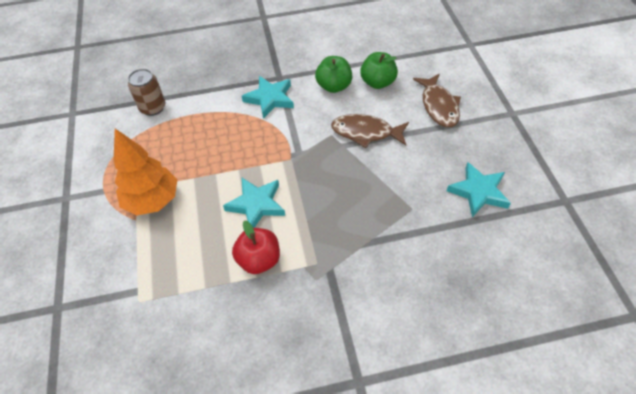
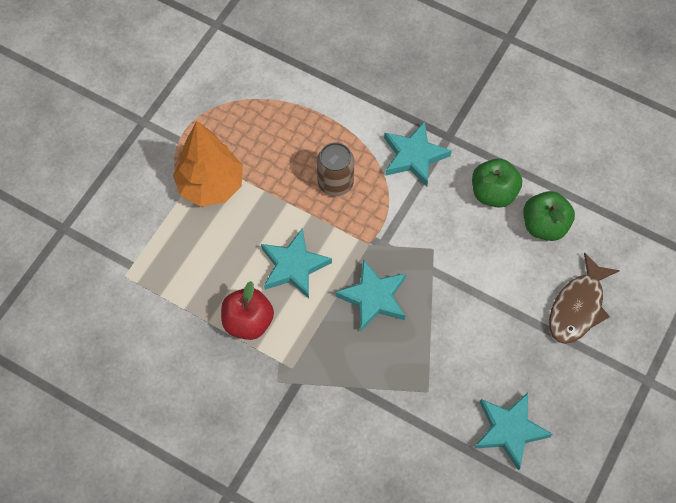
camera: 40 degrees right, 10 degrees up
brown can [128,69,165,116] -> brown can moved to [317,142,354,196]
brown fish [331,114,409,148] -> none
none -> turquoise star [335,259,406,331]

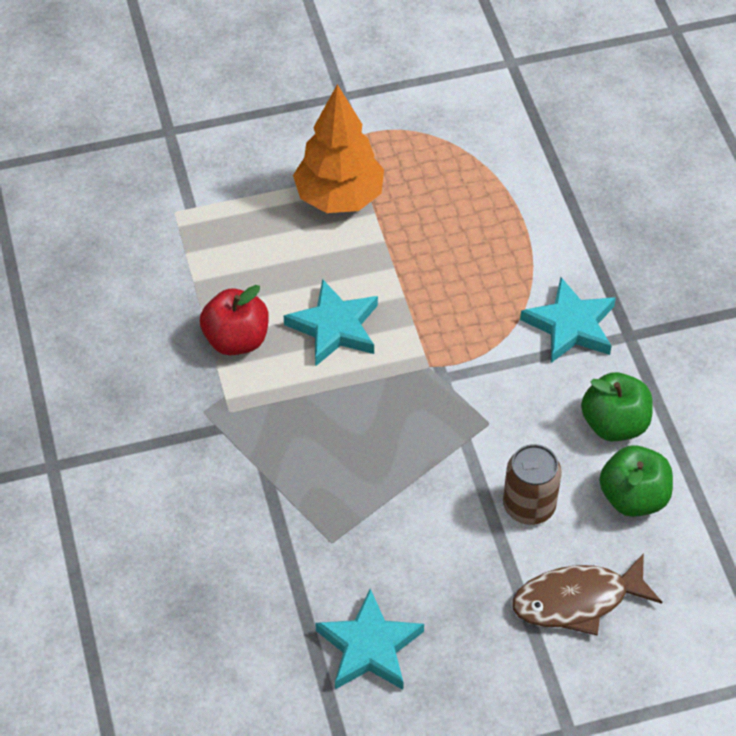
camera: 45 degrees right, 10 degrees down
brown can [317,142,354,196] -> brown can moved to [503,444,562,525]
turquoise star [335,259,406,331] -> none

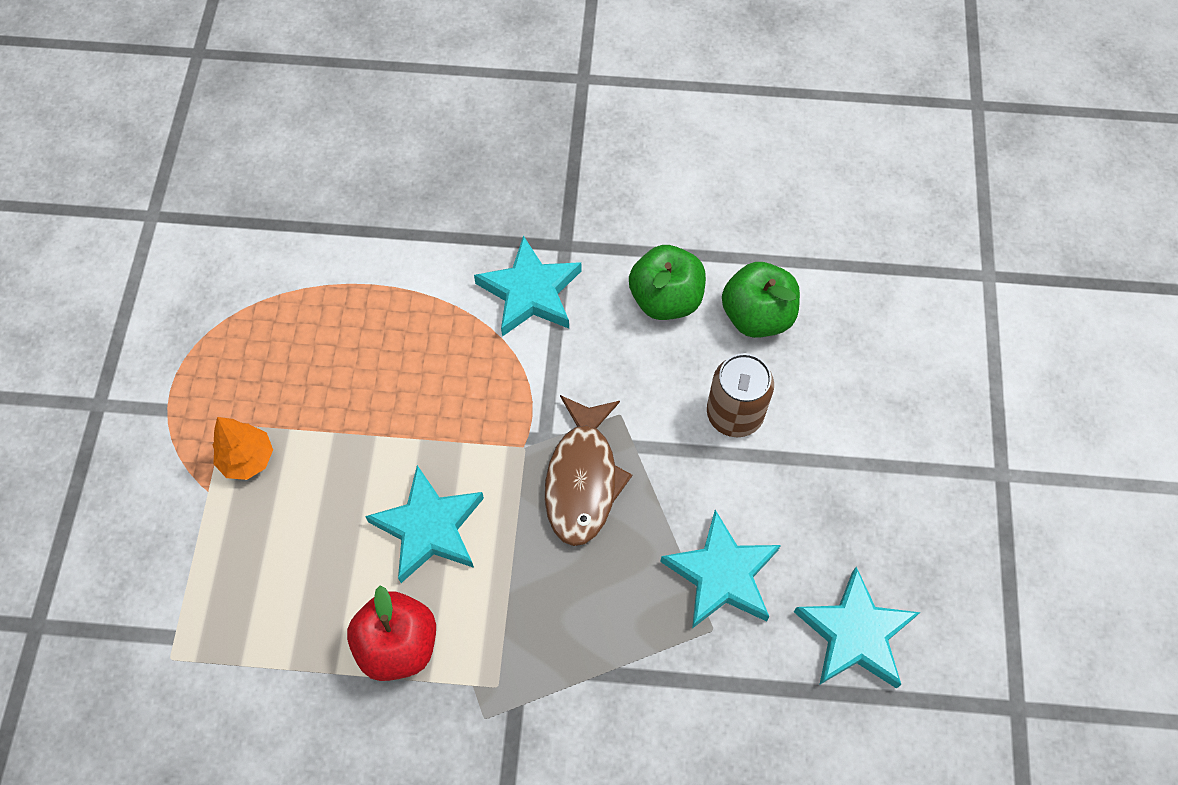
camera: 70 degrees left, 10 degrees up
orange tree [293,84,384,213] -> orange tree [213,417,273,480], size x0.52
brown fish [512,553,662,636] -> brown fish moved to [545,395,632,546]
none -> turquoise star [660,510,781,629]

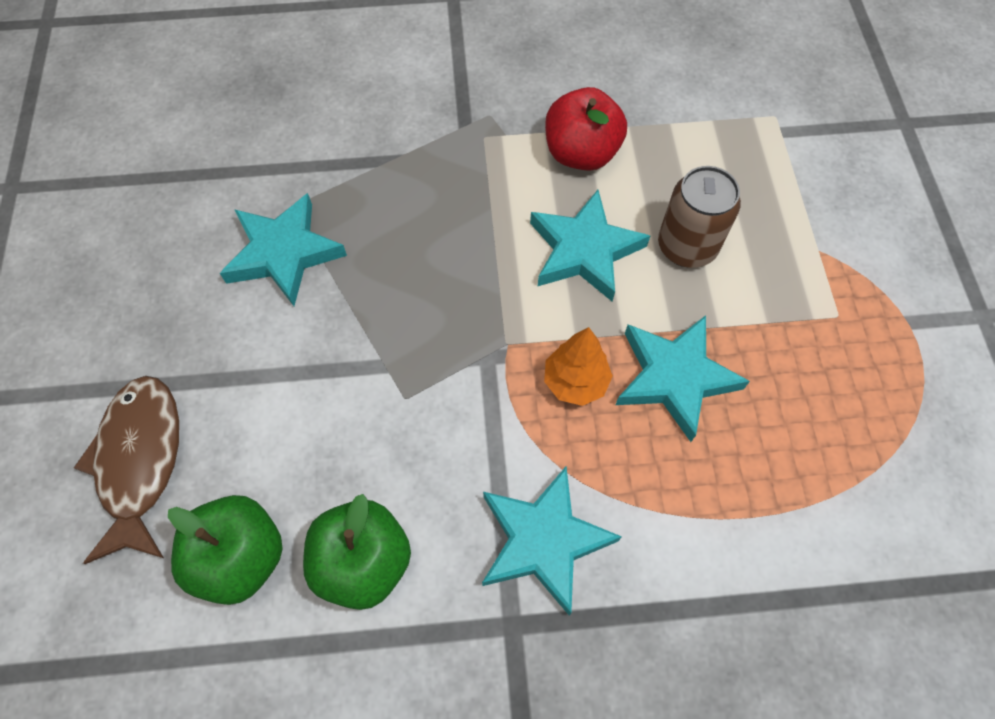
camera: 170 degrees right, 0 degrees up
orange tree [213,417,273,480] -> orange tree moved to [544,327,613,406]
brown fish [545,395,632,546] -> brown fish moved to [74,376,179,564]
brown can [707,353,774,437] -> brown can moved to [658,166,741,268]
turquoise star [794,567,920,689] -> turquoise star moved to [615,315,750,442]

